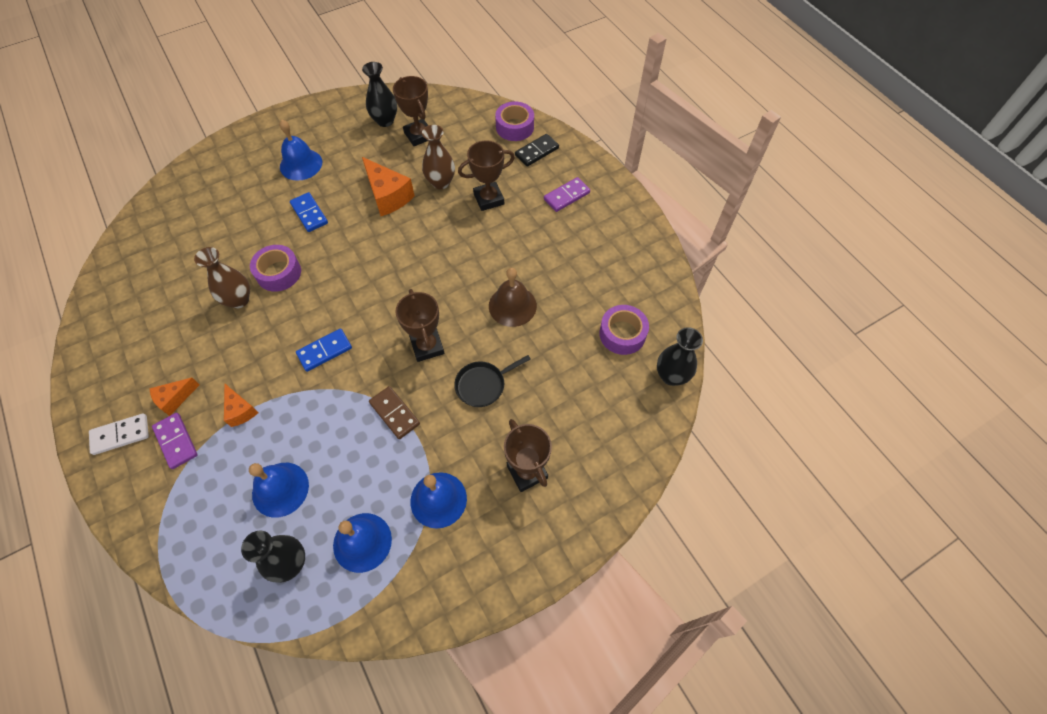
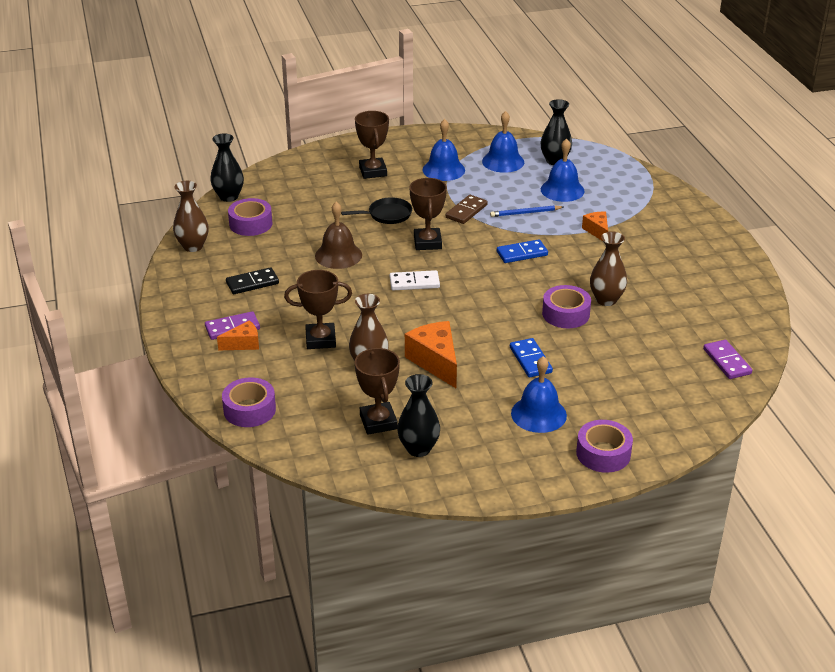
camera: 165 degrees left, 25 degrees down
white domino [89,414,149,455] -> white domino moved to [390,270,440,290]
orange cheese [150,378,200,416] -> orange cheese moved to [217,320,259,350]
purple domino [152,413,198,469] -> purple domino moved to [703,340,752,379]
brown domino [369,386,420,439] -> brown domino turned 60 degrees clockwise [446,195,488,224]
black domino [515,134,559,167] -> black domino moved to [226,267,279,294]
none -> brown vase [173,181,209,252]
none -> blue pencil [490,205,563,217]
none -> purple tape [576,420,633,473]

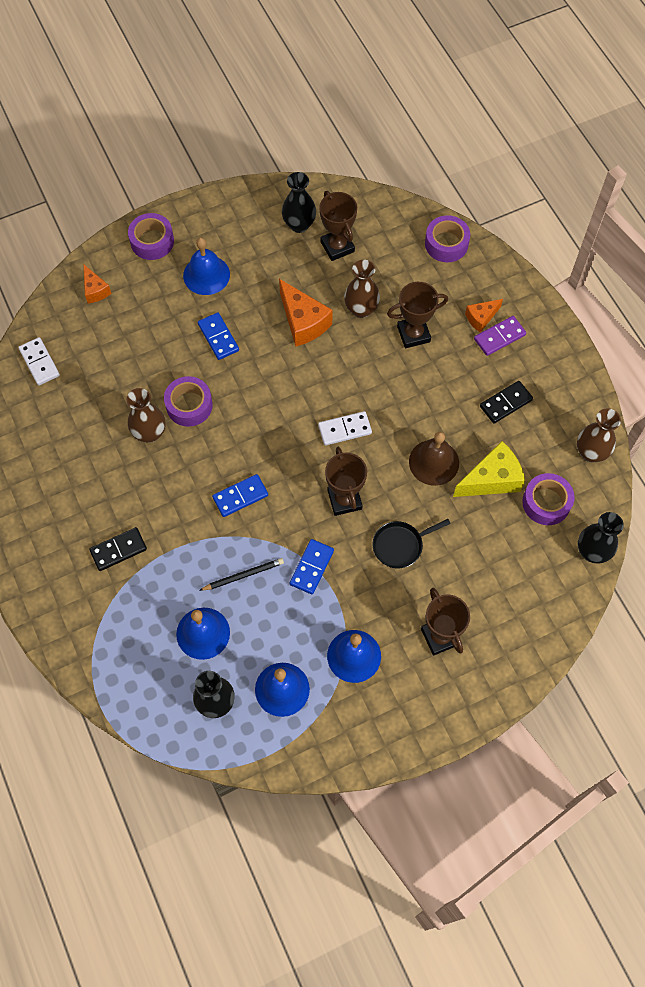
camera: 170 degrees right, 30 degrees up
brown domino [446,195,488,224] -> blue domino [290,539,334,595]
blue pencil [490,205,563,217] -> black pencil [199,558,284,591]
orange cheese [582,212,608,241] -> orange cheese moved to [84,265,112,304]
purple domino [703,340,752,379] -> white domino [18,337,60,386]
none -> black domino [89,527,147,571]
none -> yellow cheese [453,441,525,497]

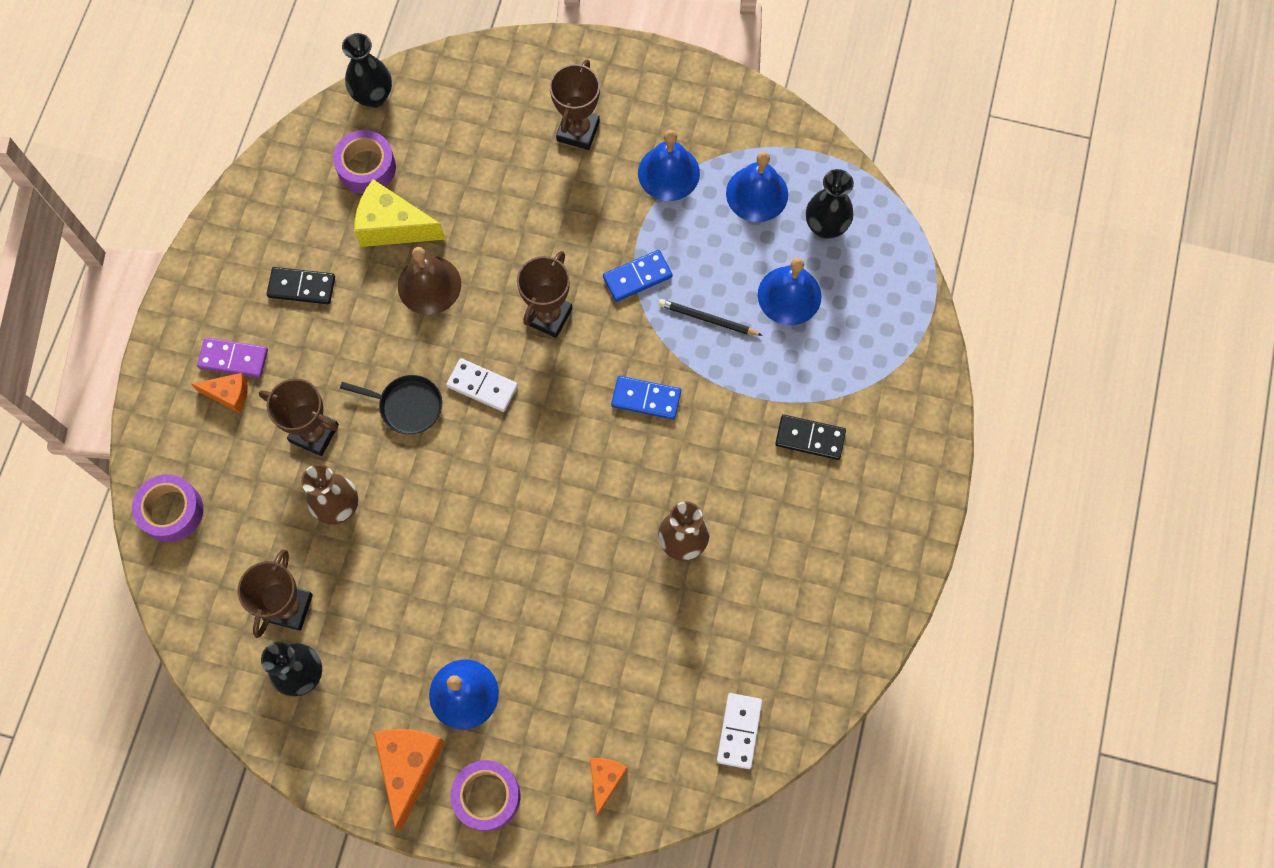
camera: 140 degrees left, 5 degrees up
purple tape [164,376,213,427] -> none
blue domino [198,312,239,360] -> none
orange cheese [279,279,333,347] -> orange cheese moved to [374,729,446,830]
black pan [373,519,451,568] -> black pan moved to [340,375,442,435]
brown vase [577,408,621,462] -> none

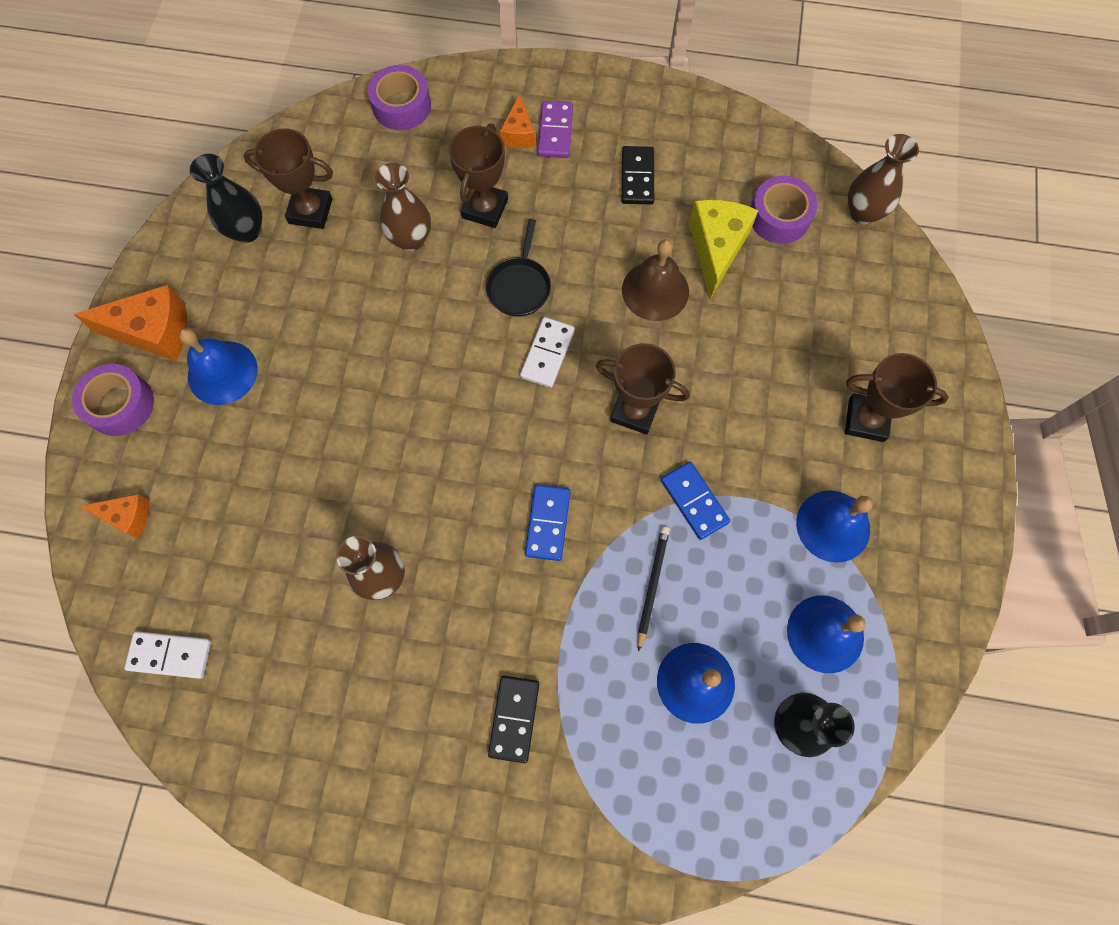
camera: 85 degrees right, 0 degrees up
black vase [342,33,392,108] -> brown vase [848,134,919,224]

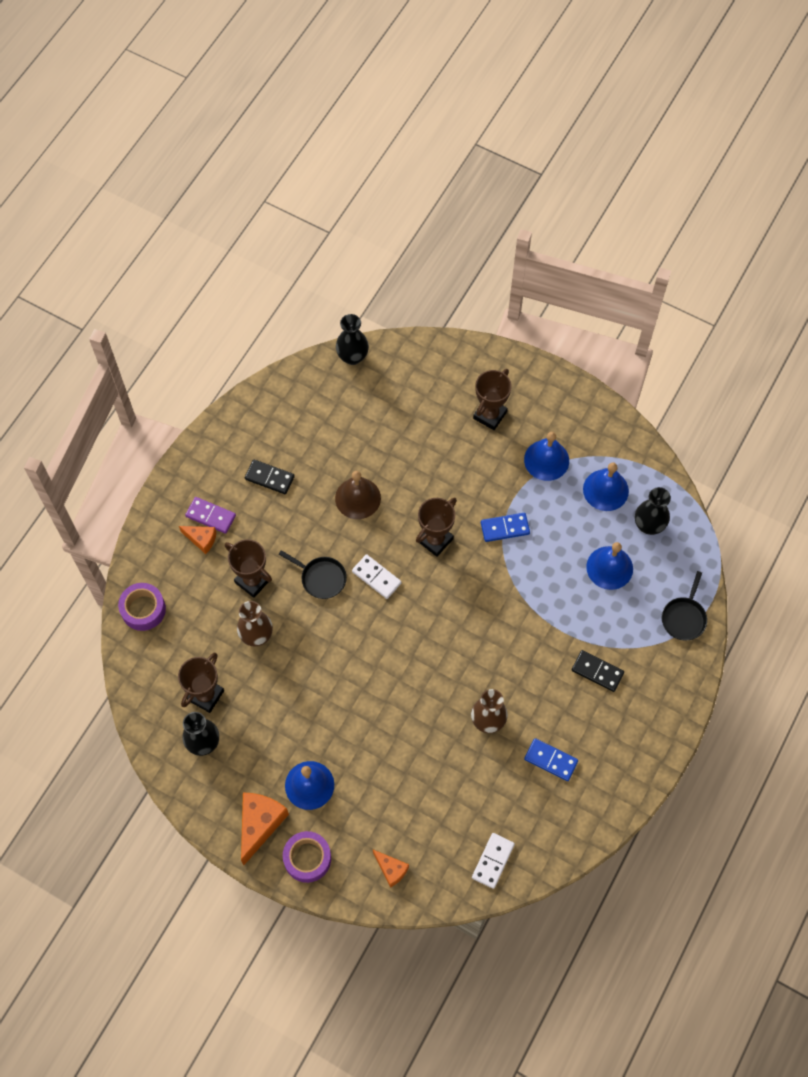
camera: 70 degrees left, 5 degrees down
orange cheese [79,494,149,539] -> orange cheese turned 105 degrees clockwise [373,850,409,888]
blue domino [525,485,571,561] -> blue domino moved to [524,738,578,781]
black pencil [638,527,670,652] -> none
yellow cheese [689,200,759,299] -> none
purple tape [751,176,818,244] -> none
brown vase [848,134,919,224] -> black vase [336,314,369,365]
none -> black pan [662,571,707,641]

